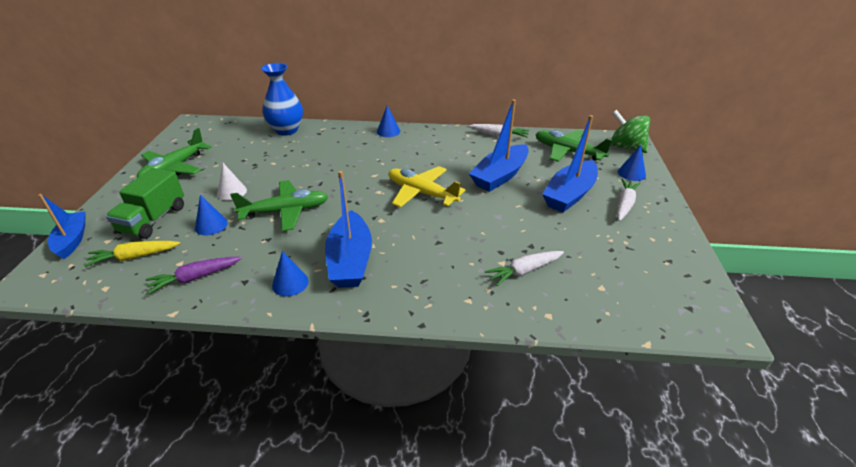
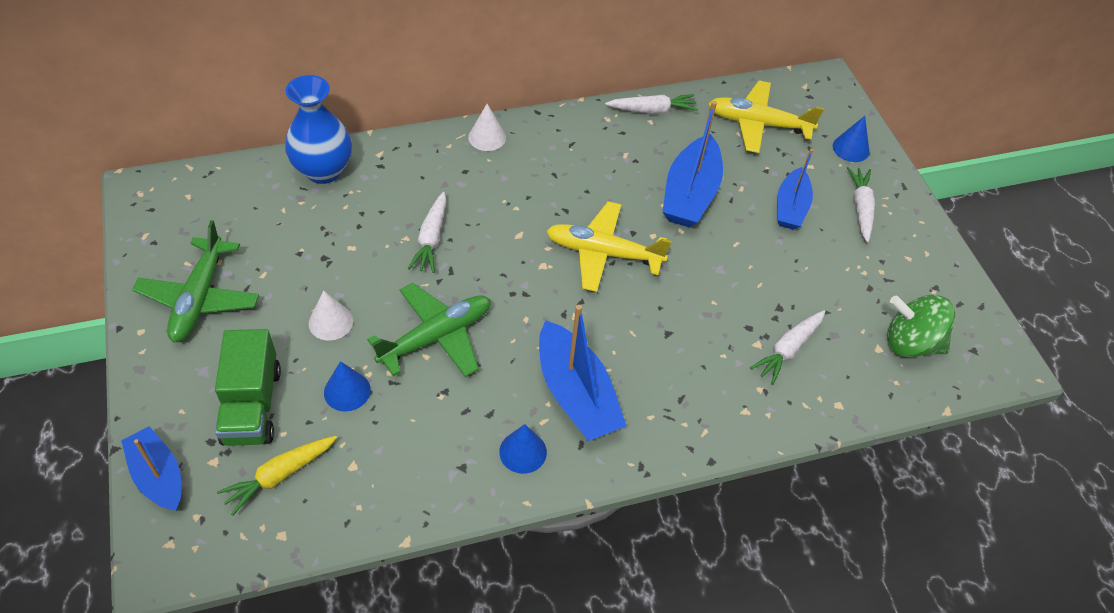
camera: 25 degrees left, 15 degrees up
purple carrot [145,257,242,294] -> none
blue cone [377,105,400,137] -> white cone [468,104,506,151]
green plane [535,129,613,162] -> yellow plane [708,80,824,153]
blue boat [542,115,598,212] -> blue boat [777,149,813,230], size x0.66
green spinning top [611,110,650,153] -> green spinning top moved to [887,295,955,357]
none -> white carrot [407,192,446,273]

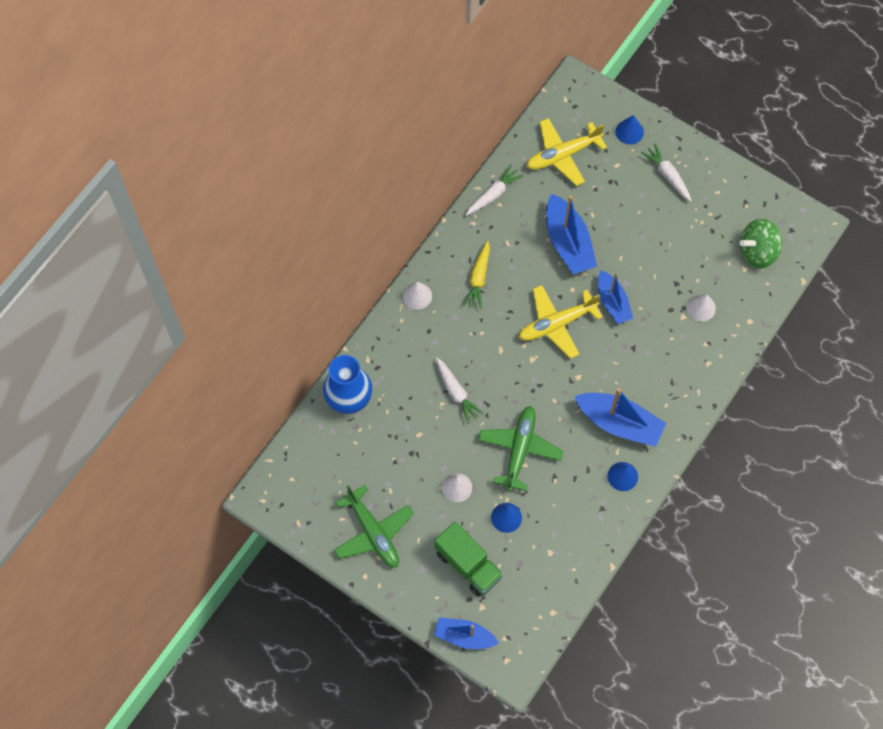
camera: 35 degrees left, 15 degrees up
yellow carrot [217,436,337,516] -> yellow carrot moved to [463,241,490,309]
white carrot [750,310,825,385] -> white cone [686,294,716,322]
blue boat [777,149,813,230] -> blue boat moved to [598,270,633,324]

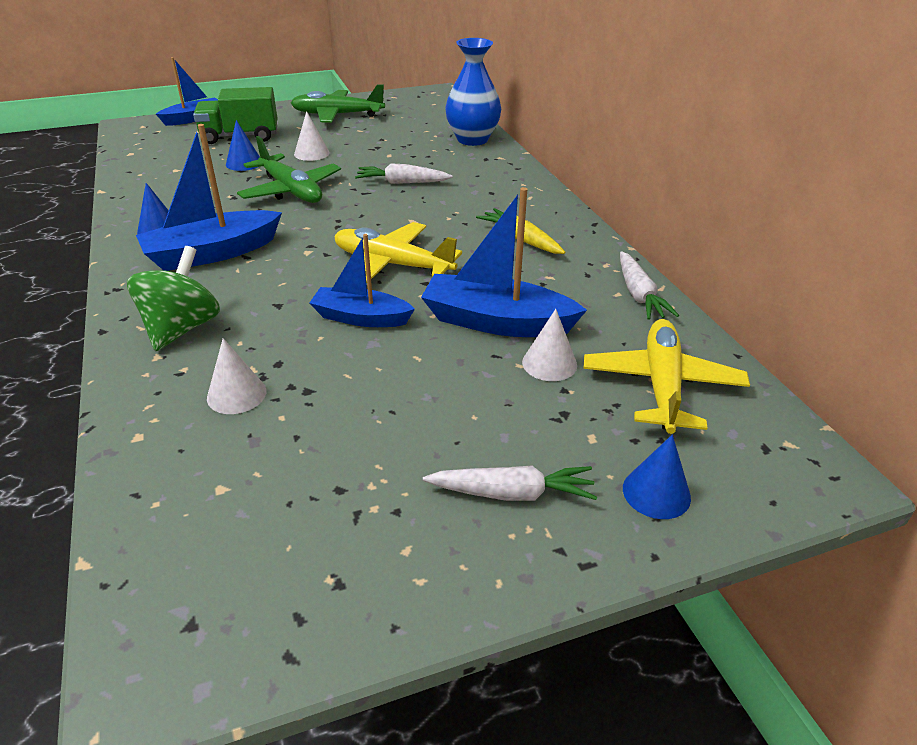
camera: 125 degrees right, 30 degrees down
white cone [403,282,432,310] -> white cone moved to [522,309,577,381]
yellow plane [519,285,603,359] -> yellow plane turned 75 degrees counterclockwise [334,222,462,284]
green spinning top [740,219,782,268] -> green spinning top moved to [127,246,220,351]

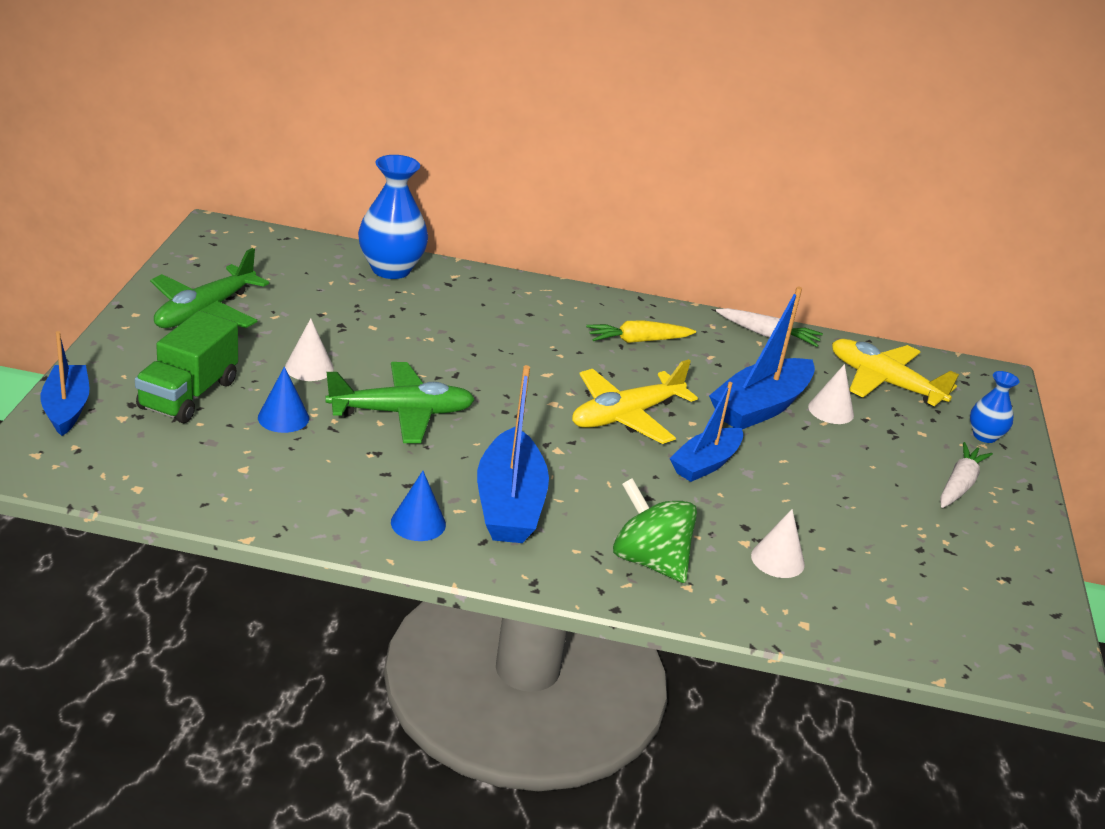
camera: 65 degrees left, 5 degrees down
white carrot [355,163,453,184] -> none
blue cone [623,435,691,519] -> blue vase [970,371,1019,443]

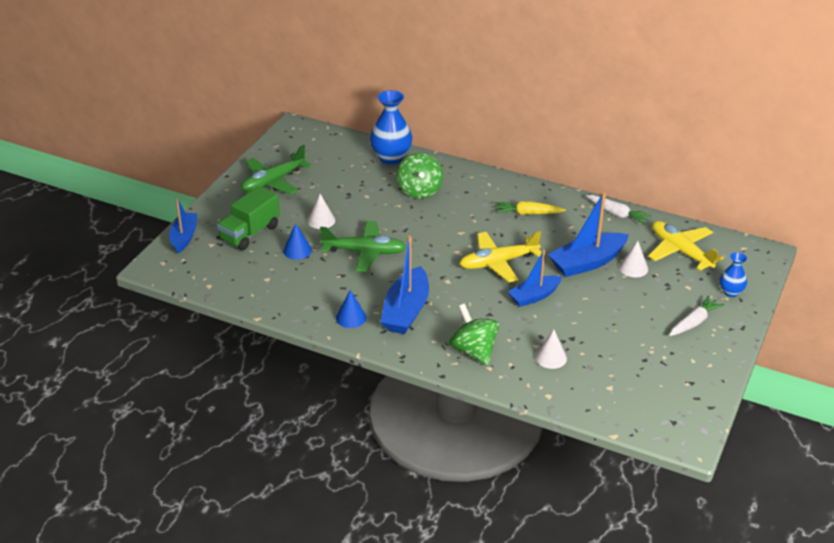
camera: 20 degrees right, 5 degrees up
none -> green spinning top [397,153,443,199]

